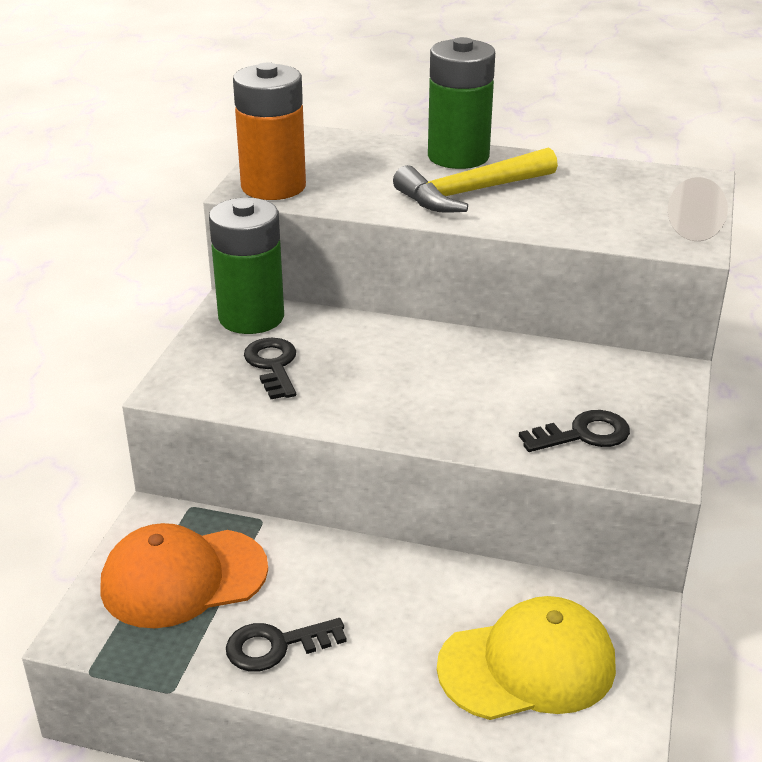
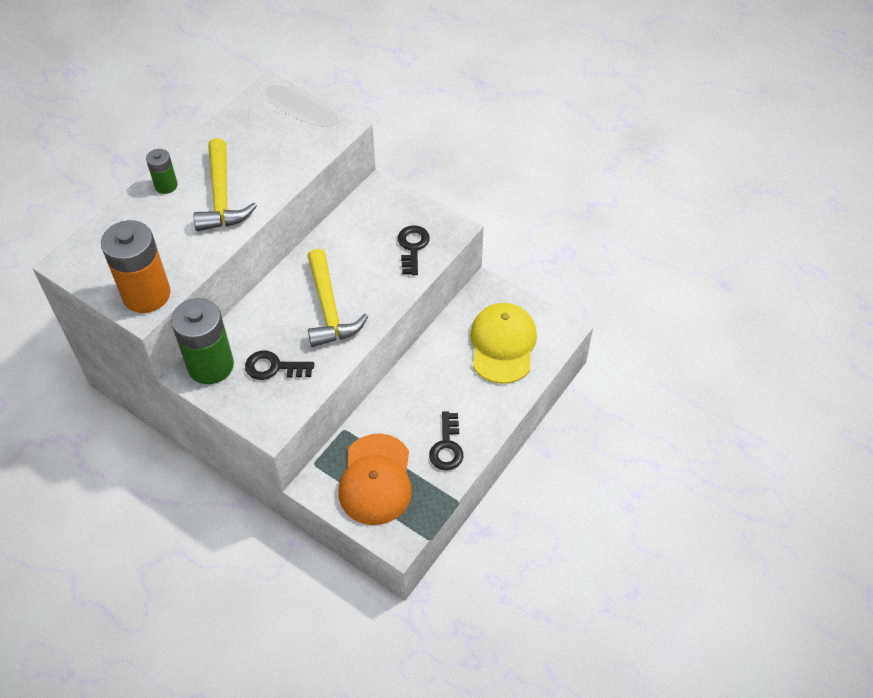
camera: 70 degrees left, 20 degrees up
green battery [428,37,495,169] -> green battery [146,149,178,194], size x0.51
none -> yellow hammer [307,249,368,347]

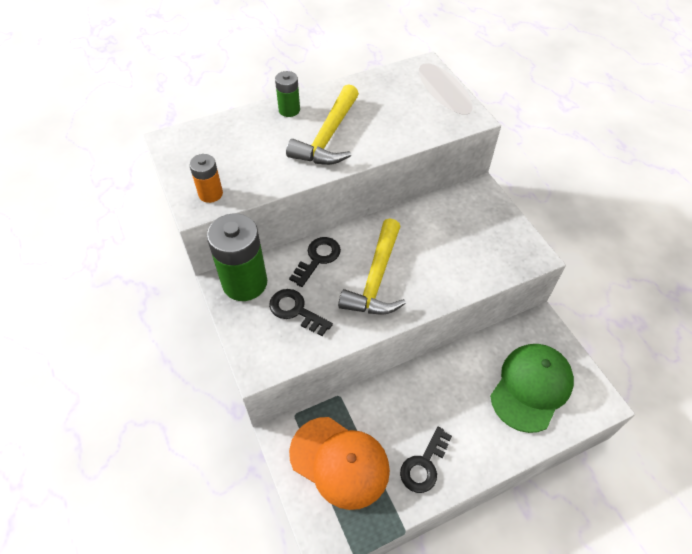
camera: 30 degrees right, 0 degrees up
orange battery [101,220,170,313] -> orange battery [189,154,223,203], size x0.51
orange cap [338,434,412,525] -> orange cap turned 90 degrees counterclockwise [289,417,390,510]
black key [398,225,430,275] -> black key moved to [289,237,341,287]
yellow cap [470,303,537,384] -> green cap [490,344,574,433]

